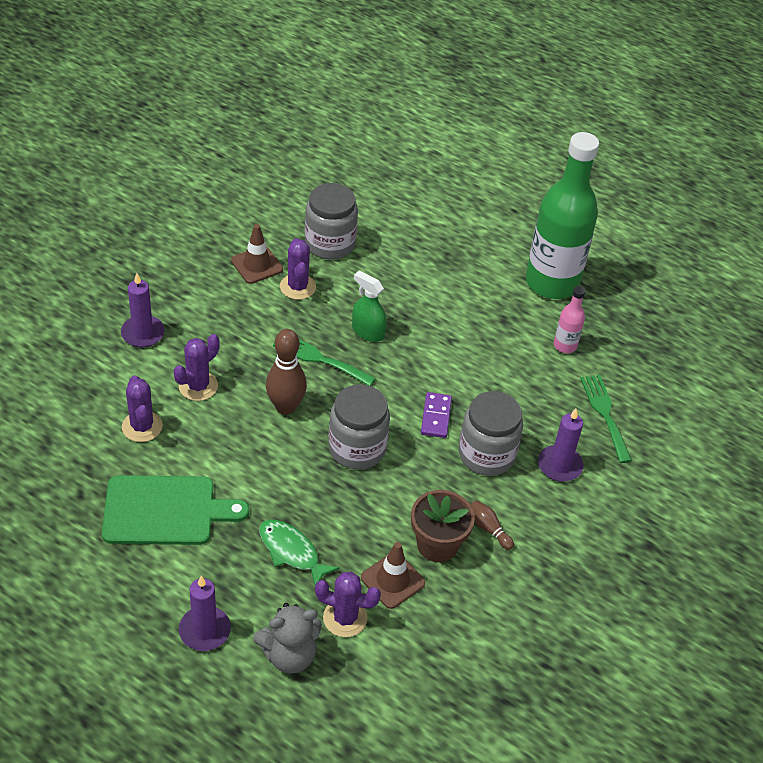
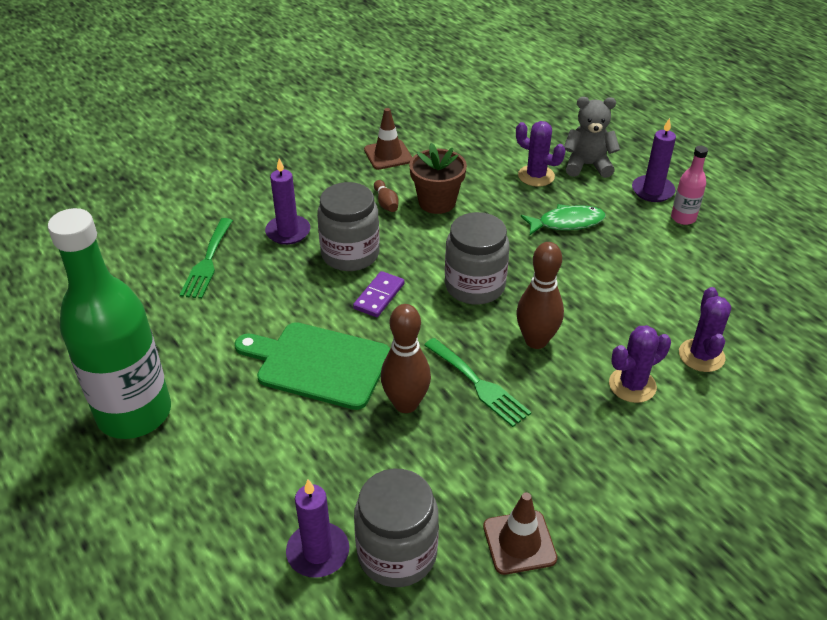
camera: 155 degrees left, 5 degrees down
green cutting board [102,475,249,545] -> green cutting board moved to [234,322,390,410]
purple candle [121,273,165,347] -> purple candle moved to [286,479,349,578]
green fish [259,520,340,585] -> green fish turned 75 degrees counterclockwise [521,204,606,235]
purple cactus [280,238,316,300] -> none
green spray bottle [352,271,387,342] -> brown bowling pin [381,304,431,413]
brown traffic cone [361,542,425,609] -> brown traffic cone moved to [364,108,412,170]
pink bottle [554,286,585,353] -> pink bottle moved to [671,146,708,225]

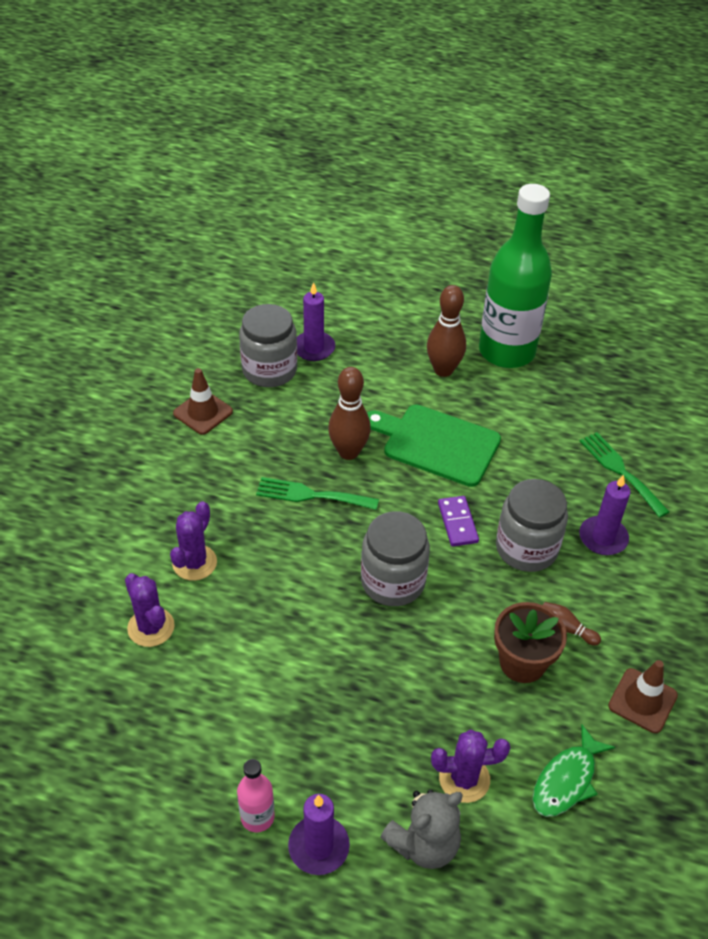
camera: 140 degrees right, 5 degrees up
green cutting board [234,322,390,410] -> green cutting board turned 135 degrees counterclockwise [367,404,501,487]
brown bowling pin [516,242,564,349] -> brown bowling pin moved to [427,285,466,377]
green fish [521,204,606,235] -> green fish moved to [533,724,615,817]

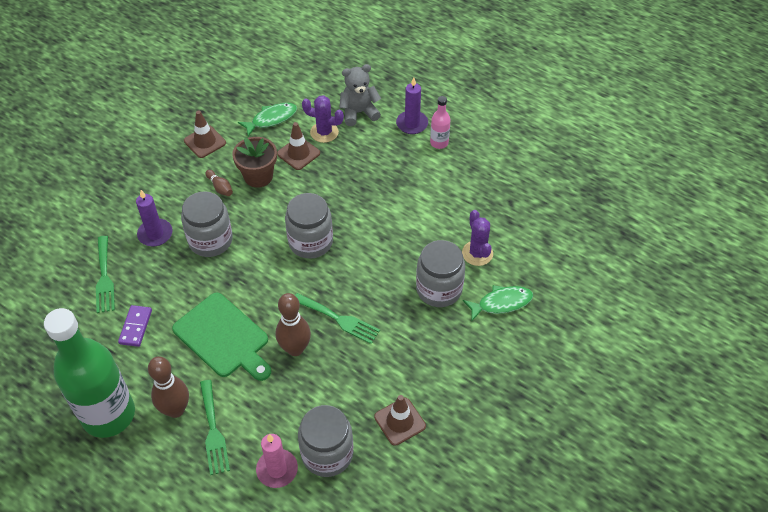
camera: 160 degrees left, 5 degrees up
purple cactus [170,501,217,581] -> grey jar [416,240,465,307]
purple candle [297,282,335,361] -> pink candle [256,434,298,488]
purple domino [438,496,479,546] -> purple domino moved to [118,305,152,347]
none -> green fork [200,380,230,475]
none -> brown traffic cone [277,122,320,170]
none -> green fish [463,285,533,321]

